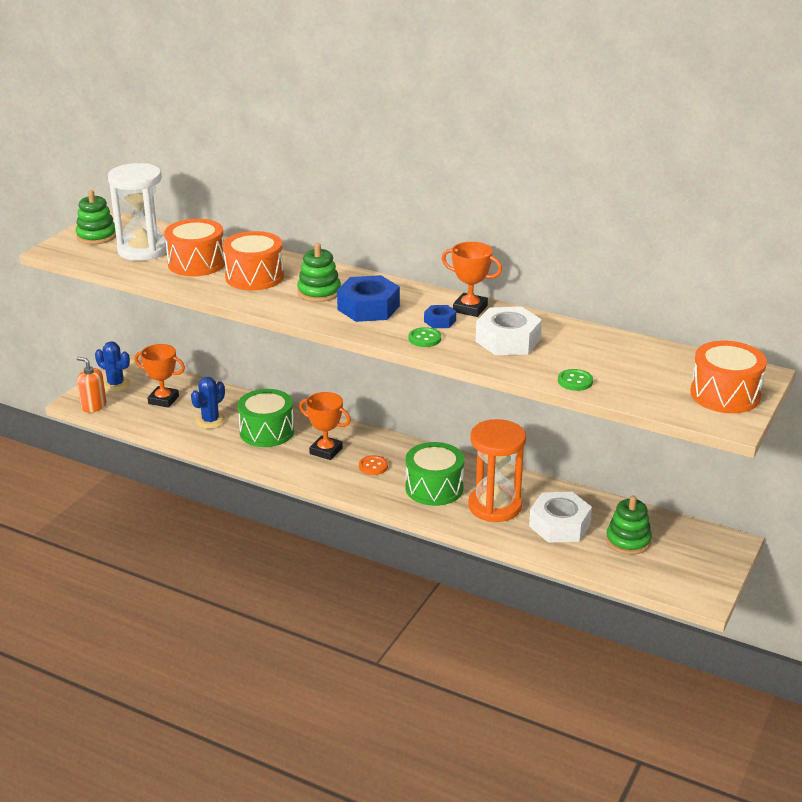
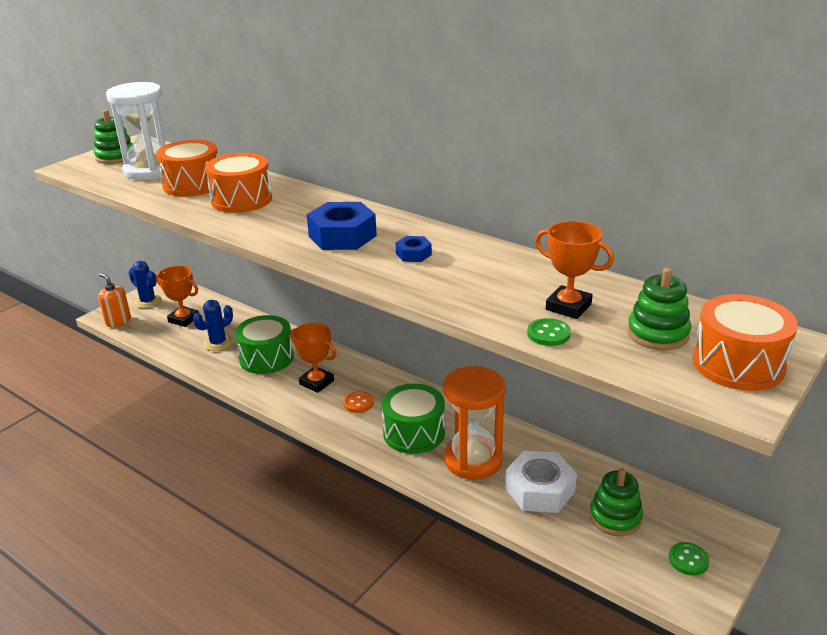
camera: 10 degrees right, 0 degrees up
green stacking toy [297,243,341,302] -> green stacking toy moved to [627,268,691,350]
green button [408,327,441,347] -> green button moved to [668,542,709,576]
orange trophy [442,242,502,317] -> orange trophy moved to [535,221,614,319]
white nut [476,307,542,355] -> none

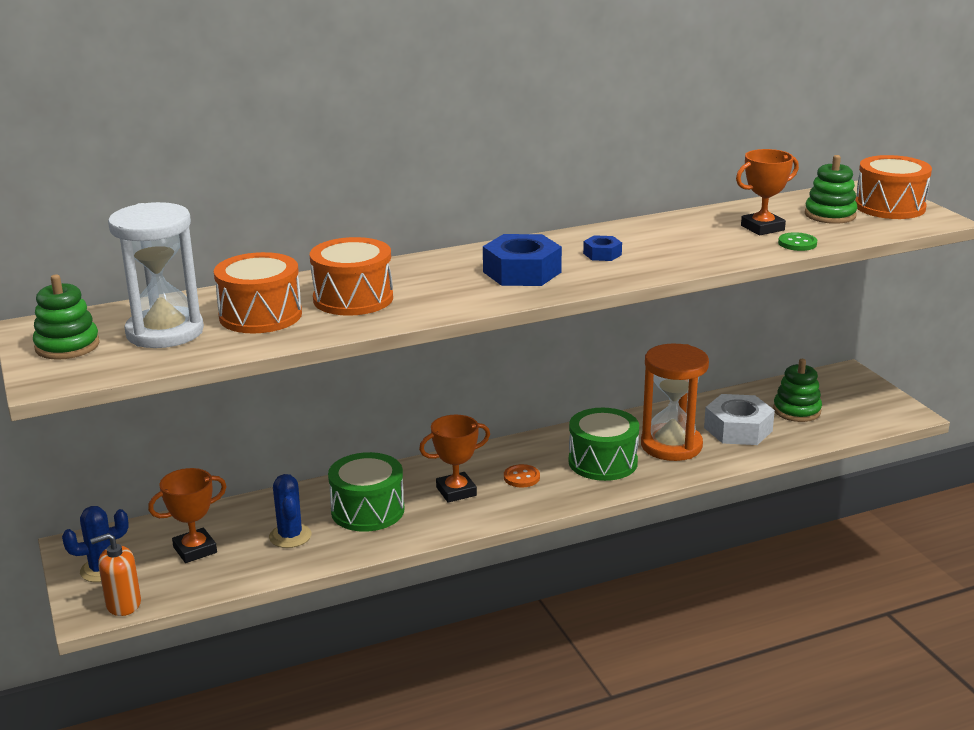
camera: 60 degrees left, 5 degrees down
green button [668,542,709,576] -> none

